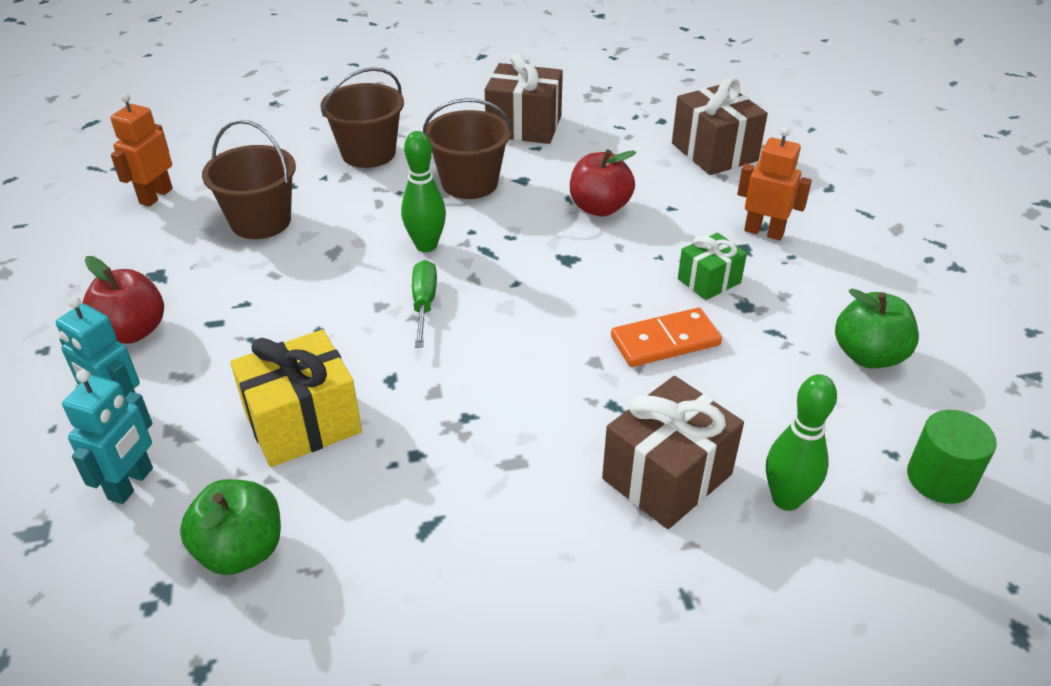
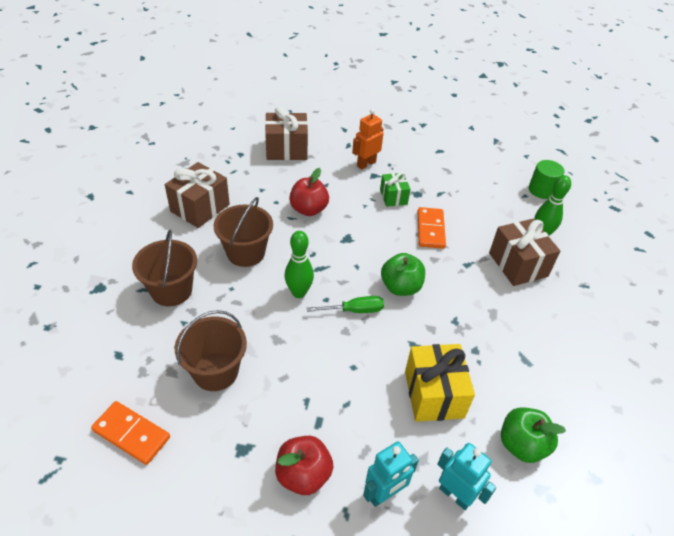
camera: 70 degrees left, 5 degrees up
orange robot [110,93,173,207] -> orange domino [91,401,170,465]
green screwdriver [412,260,437,348] -> green screwdriver turned 150 degrees clockwise [307,296,384,313]
green apple [835,289,919,368] -> green apple moved to [381,253,425,296]

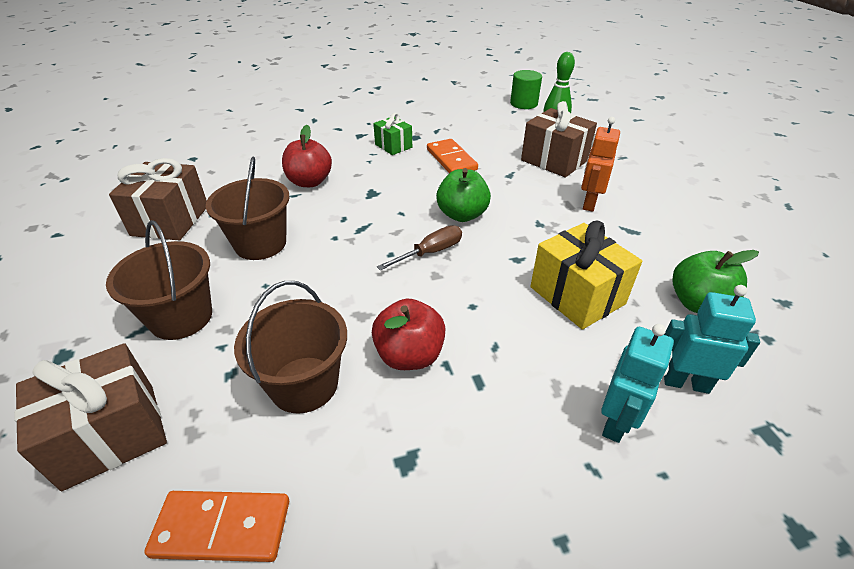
camera: 25 degrees left, 5 degrees down
brown gift [265,107,308,160] -> brown gift moved to [14,343,167,491]
red apple [275,436,333,495] -> red apple moved to [372,299,446,370]
green bowling pin [285,231,314,298] -> none
green screwdriver [307,296,384,313] -> brown screwdriver [377,225,462,270]
orange robot [352,109,383,170] -> orange robot moved to [581,117,620,212]

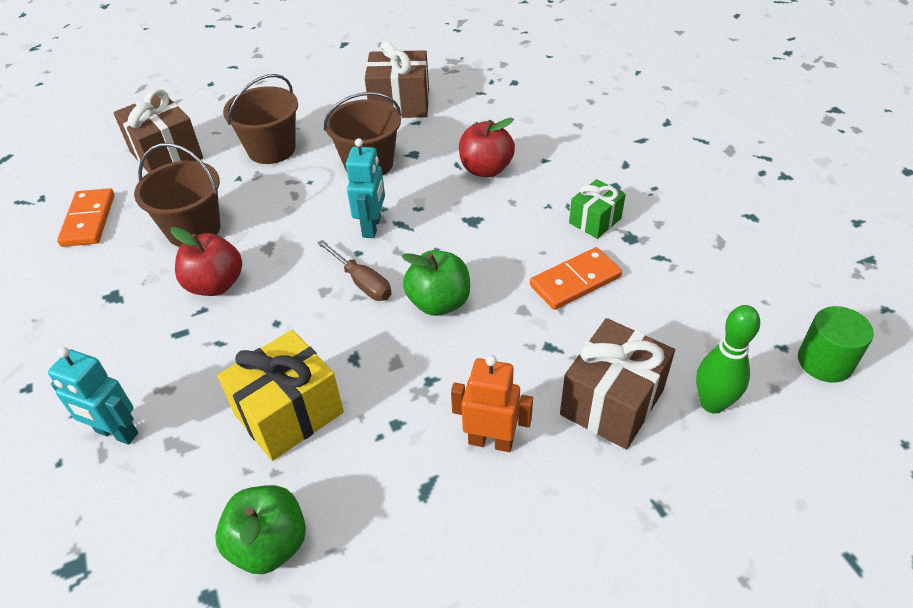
camera: 85 degrees right, 5 degrees up
turquoise robot [664,285,760,394] -> turquoise robot moved to [346,138,385,238]

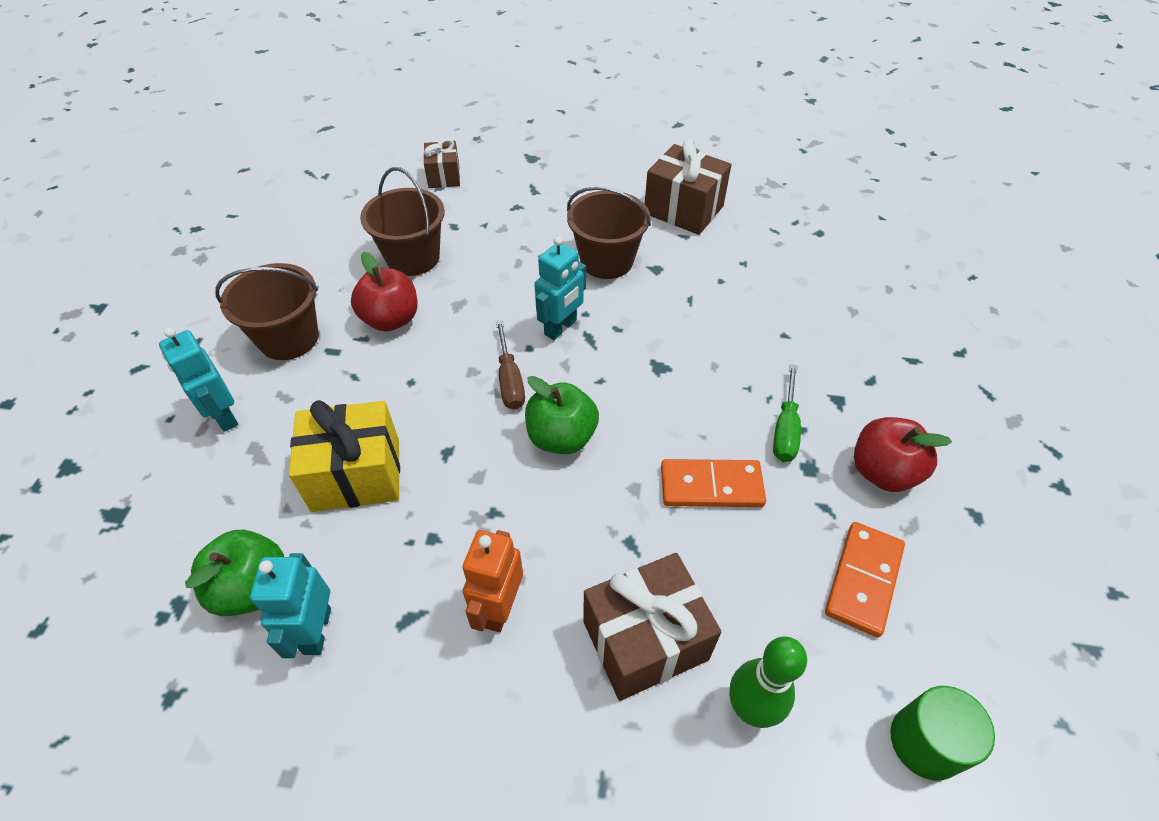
camera: 30 degrees right, 5 degrees up
orange domino [57,188,115,247] -> orange domino moved to [825,522,905,637]
brown gift [113,89,203,173] -> brown gift [423,138,460,188], size x0.60
brown bucket [223,74,298,164] -> brown bucket moved to [215,263,319,360]
orange robot [451,355,533,452] -> orange robot turned 120 degrees counterclockwise [462,530,523,632]
red apple [459,118,515,177] -> red apple moved to [854,417,952,492]
green gift [569,179,626,239] -> green screwdriver [773,364,801,462]
none -> turquoise robot [250,553,331,658]

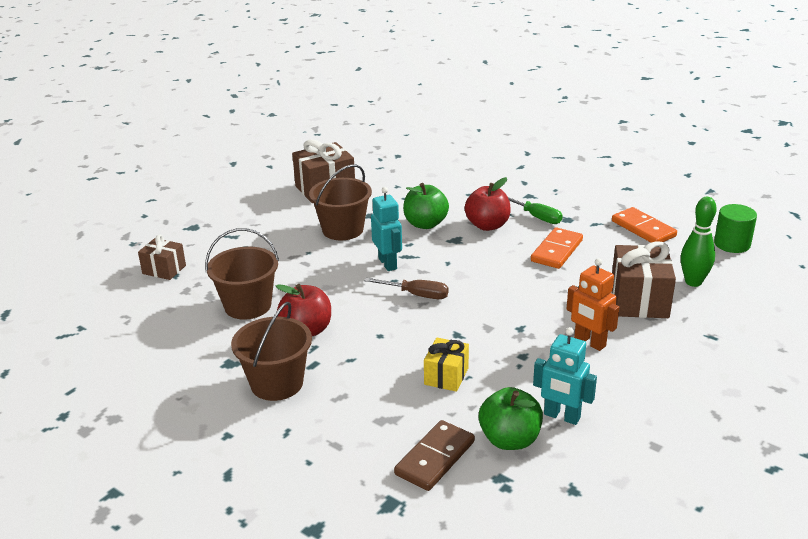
camera: 60 degrees left, 20 degrees down
turquoise robot [159,327,238,432] -> none
yellow gift [289,400,400,512] -> yellow gift [424,338,469,392], size x0.60
green apple [525,376,599,454] -> green apple moved to [403,183,449,229]
red apple [854,417,952,492] -> red apple moved to [465,177,511,231]
none -> brown domino [394,420,475,491]

